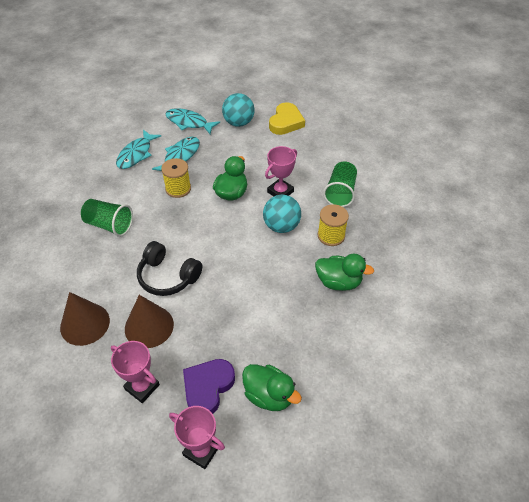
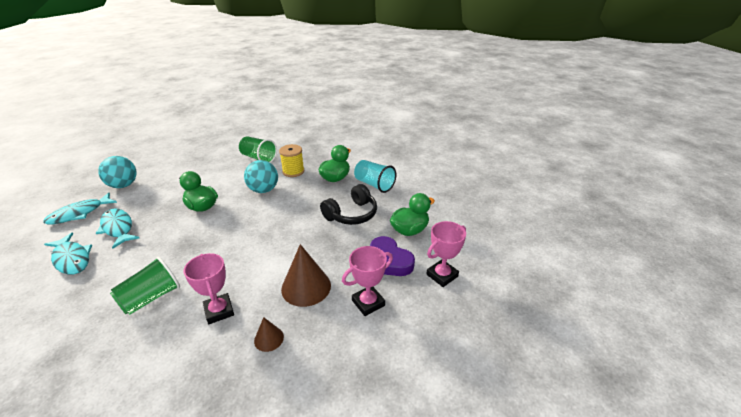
camera: 70 degrees left, 15 degrees down
brown cone [60,292,110,346] -> brown cone [254,317,284,352], size x0.52
black headphones [137,241,202,296] -> black headphones moved to [320,184,377,225]
yellow spool [161,158,191,198] -> none
pink trophy [265,146,297,197] -> pink trophy moved to [184,253,234,324]
yellow heart [269,102,305,135] -> none
none -> turquoise cup [354,160,396,193]

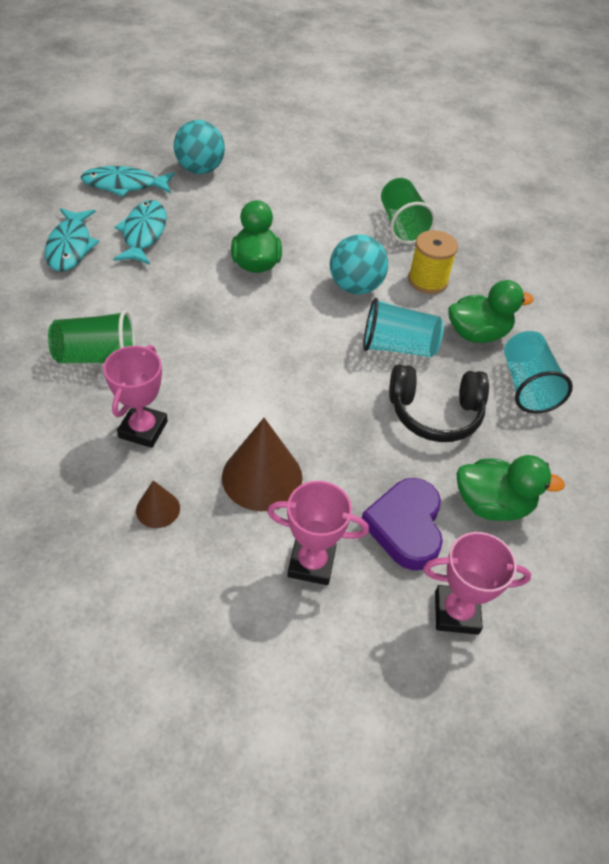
camera: 40 degrees right, 15 degrees up
none -> turquoise cup [363,298,444,357]

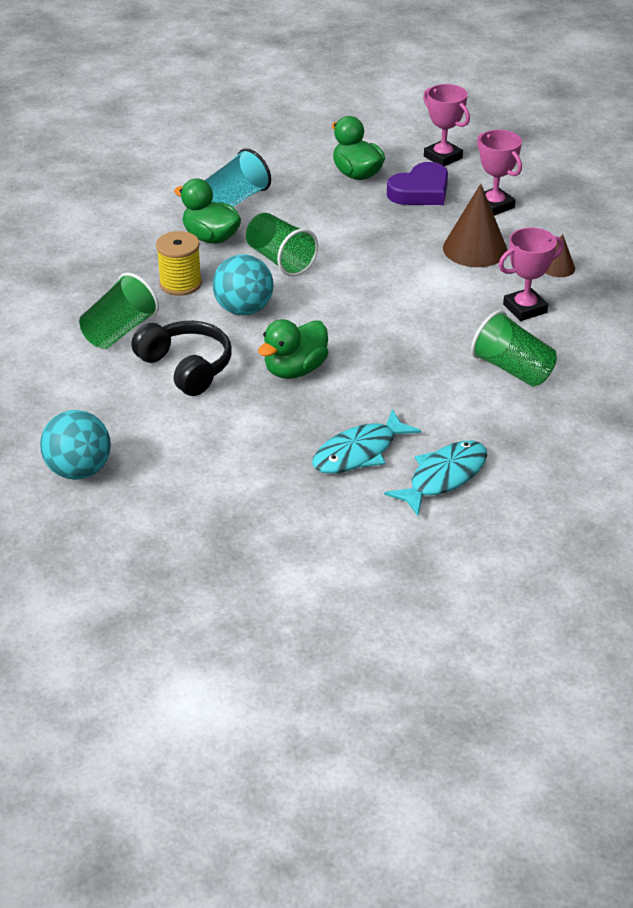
camera: 130 degrees left, 10 degrees down
turquoise fish [81,166,175,197] -> none
turquoise ball [174,120,225,174] -> turquoise ball moved to [40,410,111,480]
turquoise cup [363,298,444,357] -> green cup [246,213,318,277]
black headphones [389,364,489,442] -> black headphones moved to [131,321,232,396]

